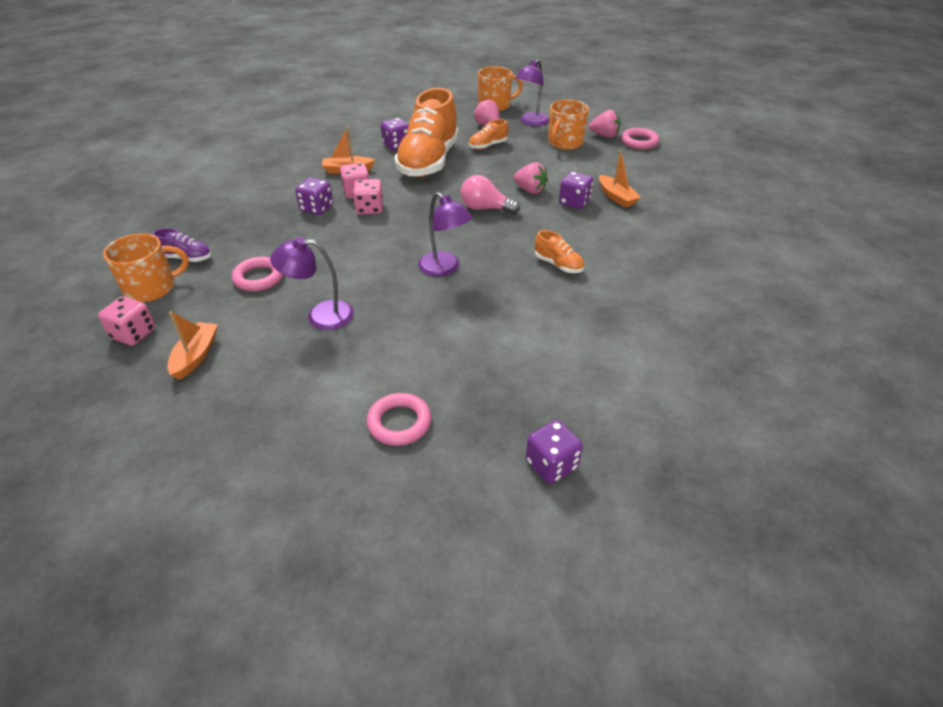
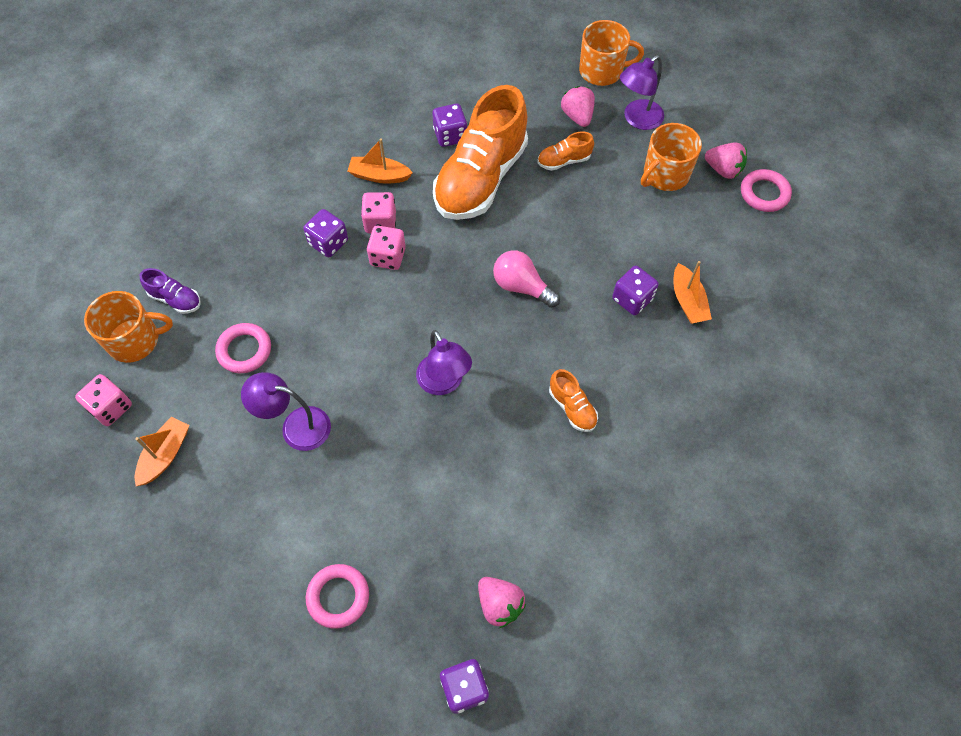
camera: 15 degrees right, 20 degrees up
pink strawberry [514,162,548,194] -> pink strawberry moved to [478,577,526,628]

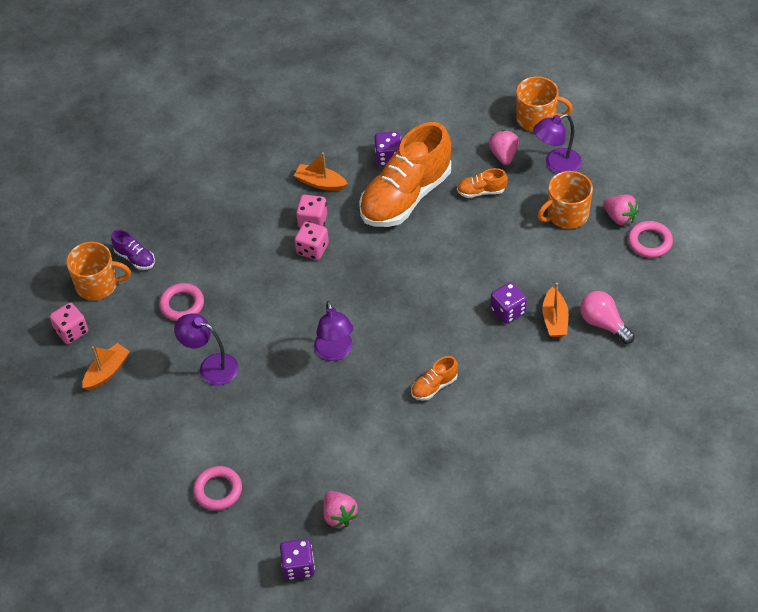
camera: 15 degrees right, 10 degrees down
purple dice [303,209,348,257] -> none
pink light bulb [493,250,560,308] -> pink light bulb moved to [580,291,635,344]
orange shoe [549,369,598,432] -> orange shoe turned 75 degrees clockwise [411,356,458,400]

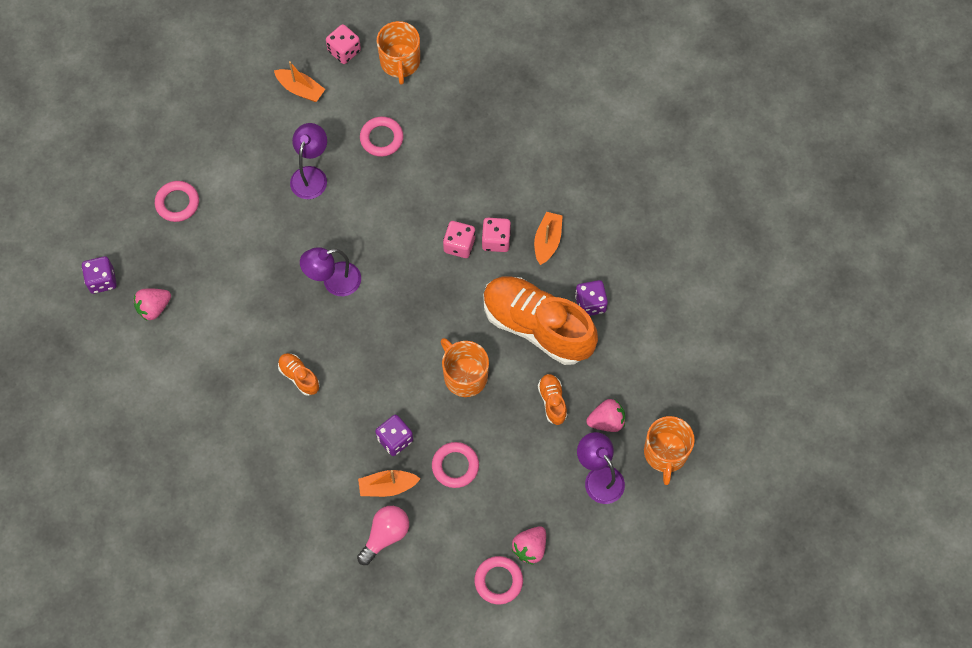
camera: 80 degrees right, 15 degrees up
purple shoe [111,230,155,270] -> none
orange mug [538,171,593,229] -> orange mug moved to [441,338,489,397]
none -> pink ring [432,442,479,488]

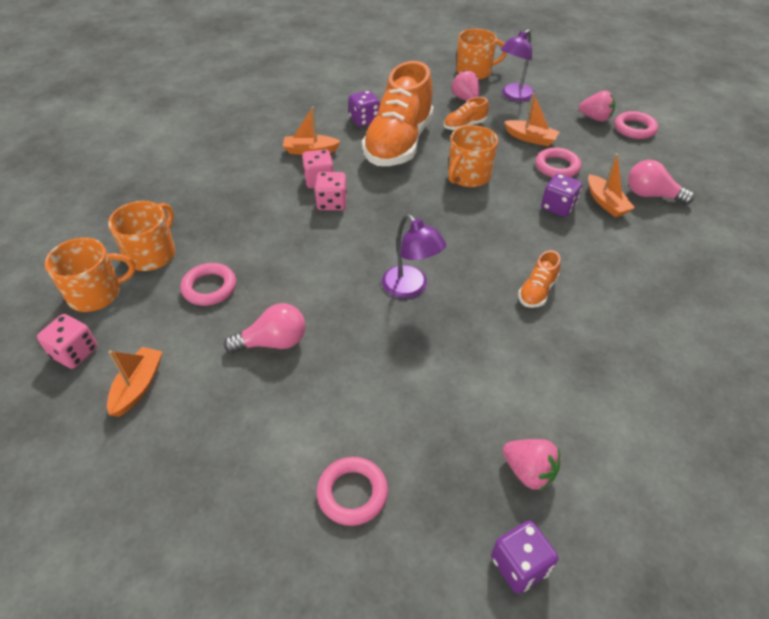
camera: 105 degrees left, 20 degrees down
purple lamp [290,123,327,199] -> pink light bulb [224,303,305,353]
none -> orange mug [108,201,175,271]
none -> orange boat [504,93,560,146]

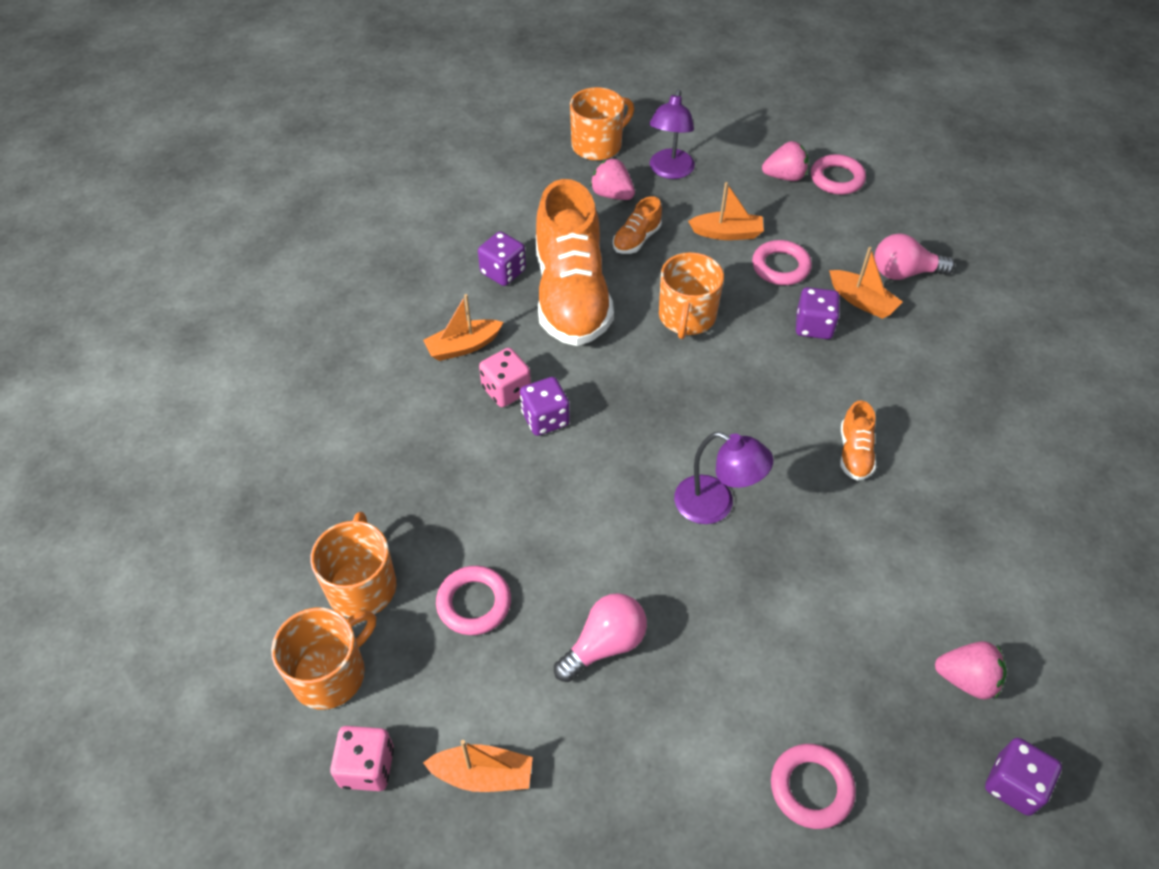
camera: 25 degrees left, 5 degrees up
orange boat [107,347,162,417] -> orange boat turned 105 degrees clockwise [423,740,533,792]
pink dice [315,172,347,211] -> purple dice [520,377,570,436]

